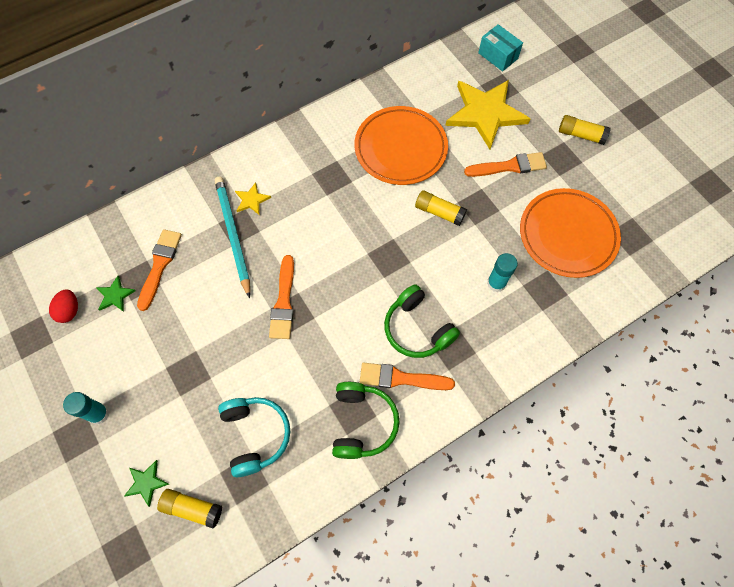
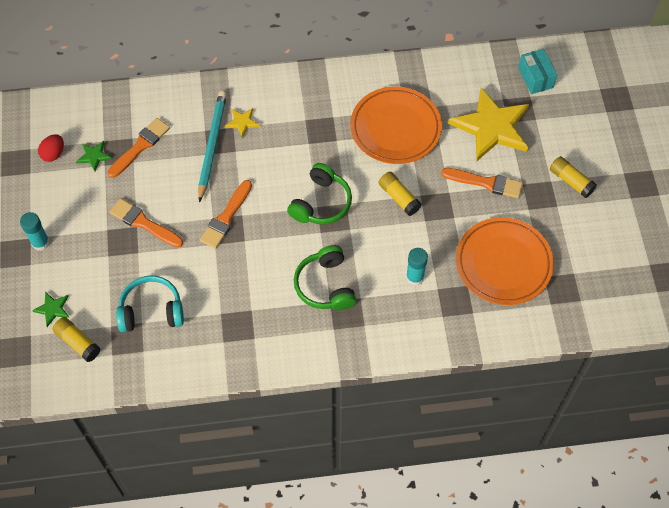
camera: 25 degrees right, 5 degrees down
turquoise headphones [218,397,290,477] -> turquoise headphones turned 105 degrees counterclockwise [116,276,184,332]
green headphones [332,382,400,459] -> green headphones moved to [287,163,352,224]
orange brush [360,363,455,390] -> orange brush moved to [110,198,183,248]

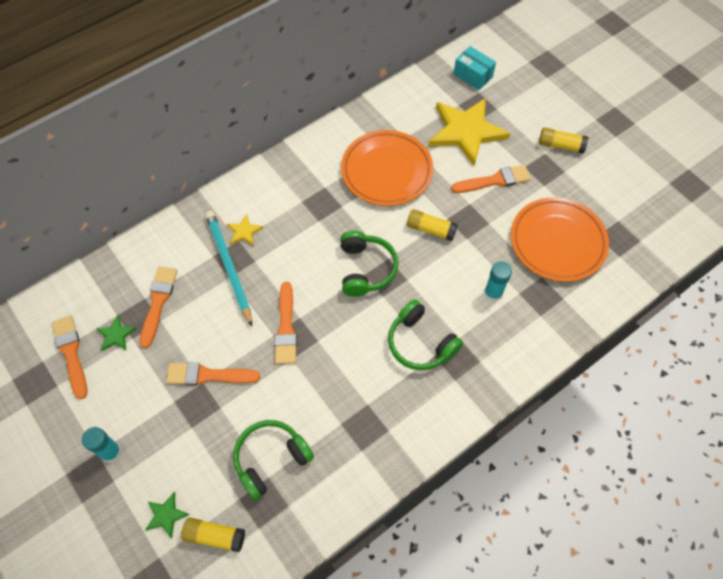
camera: 30 degrees left, 0 degrees up
red egg [38,134,64,162] -> orange brush [52,316,87,399]
turquoise headphones [116,276,184,332] -> green headphones [233,420,314,500]

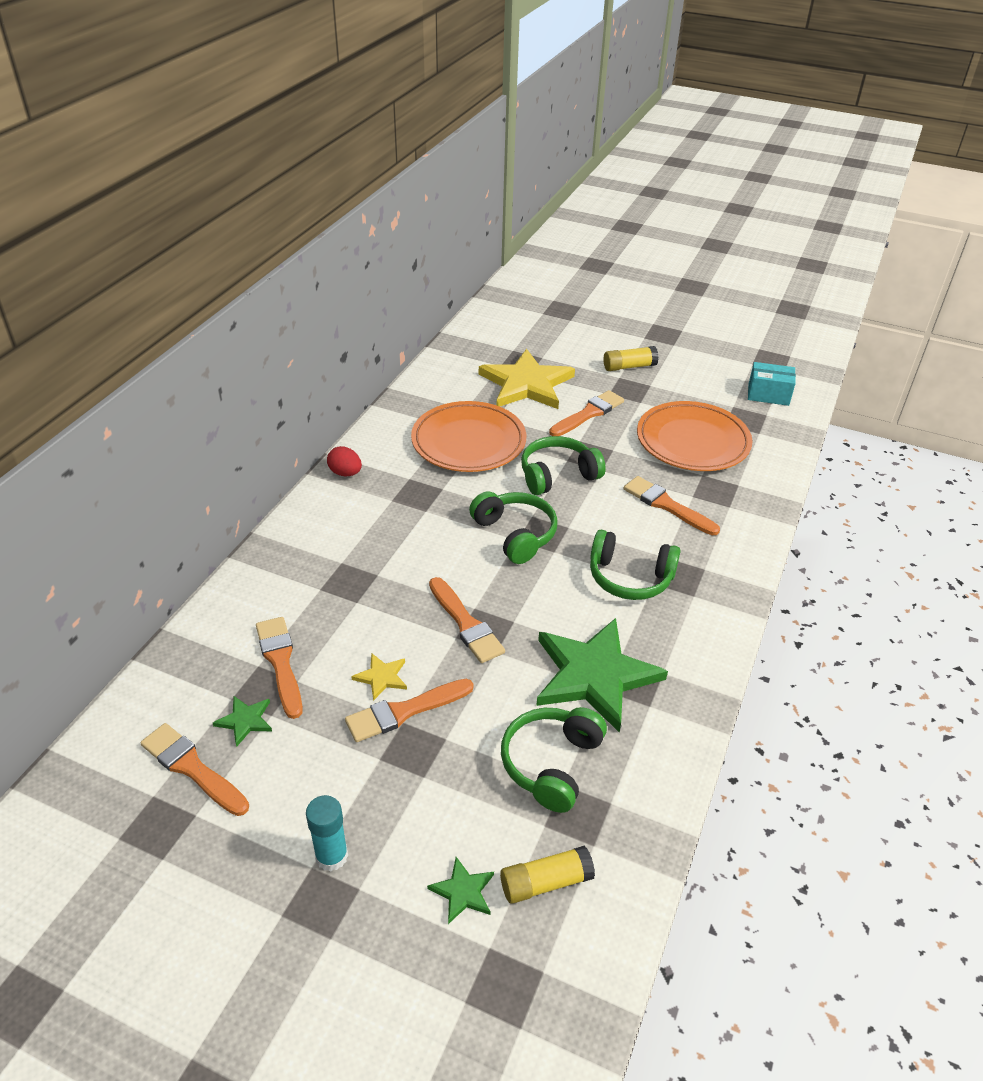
camera: 30 degrees left, 20 degrees down
turquoise pencil [205,211,252,326] -> none
yellow star [227,214,263,245] -> yellow star moved to [351,653,407,701]
yellow glue stick [407,209,458,241] -> green headphones [521,436,606,495]
turquoise box [454,46,496,90] -> turquoise box moved to [748,362,796,406]
turquoise glue stick [484,262,512,302] -> orange brush [624,476,720,535]
none -> red egg [327,446,362,477]
none -> green star [536,618,668,733]

